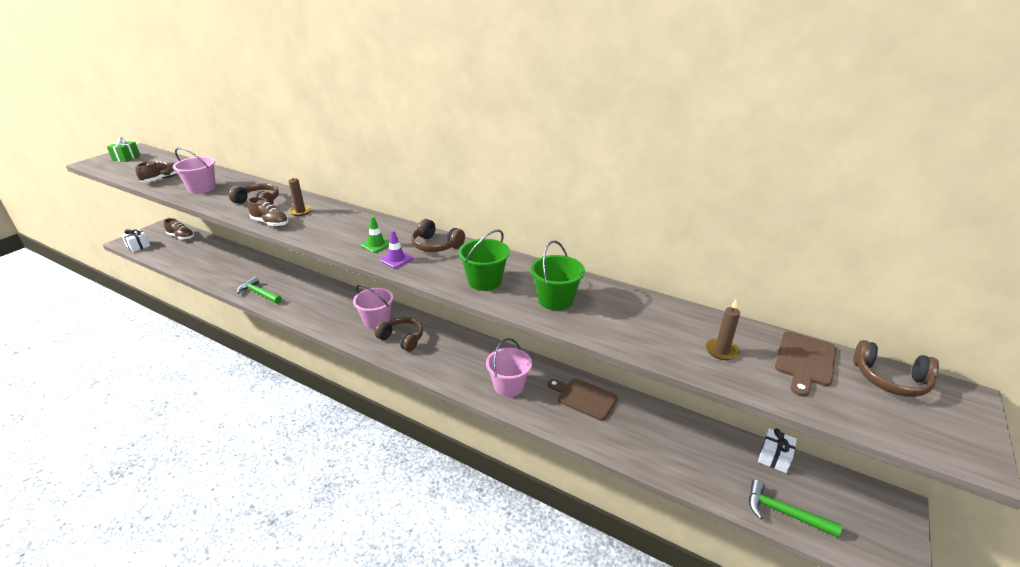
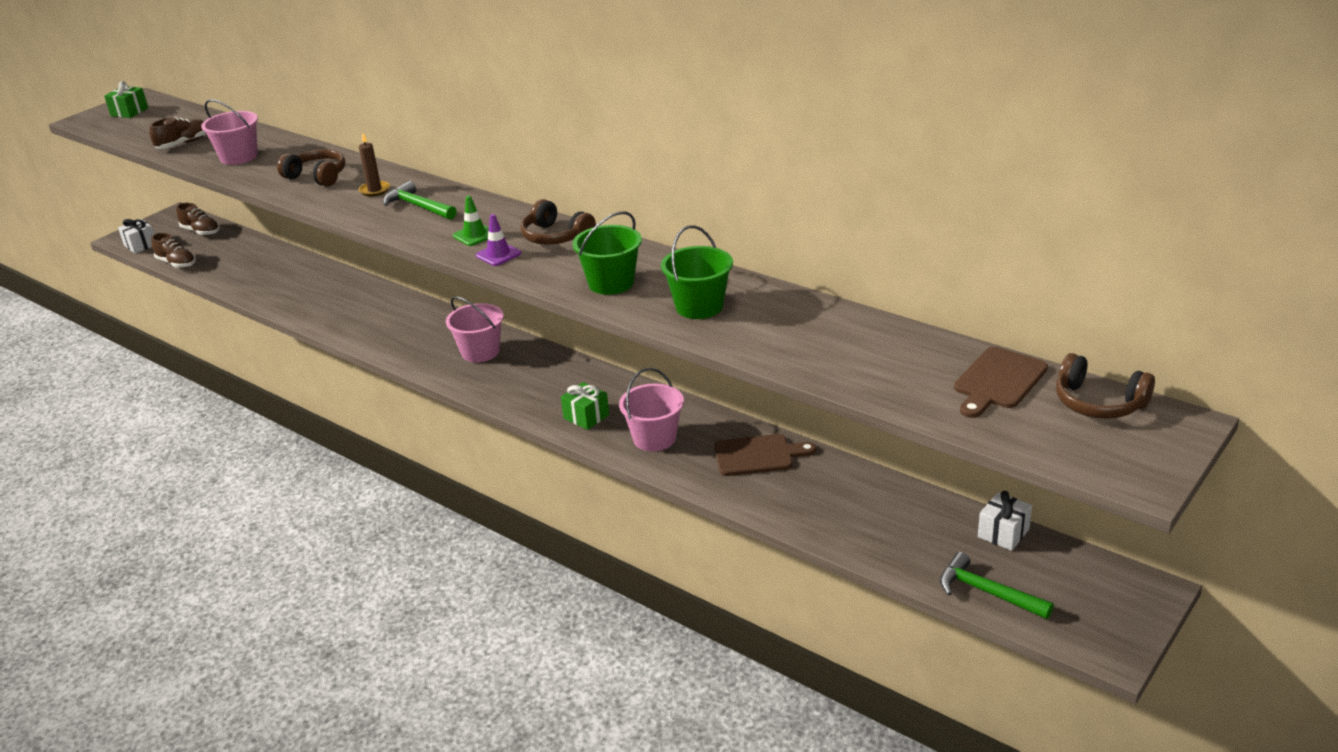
camera: 10 degrees right, 0 degrees up
green hammer [237,277,282,304] -> green hammer moved to [383,181,457,220]
brown shoe [247,197,289,227] -> brown shoe moved to [151,233,196,268]
brown headphones [375,317,423,352] -> none
brown cutting board [548,378,618,421] -> brown cutting board turned 135 degrees clockwise [714,434,816,476]
brown candle [706,300,740,360] -> none
none -> green gift [561,382,609,430]

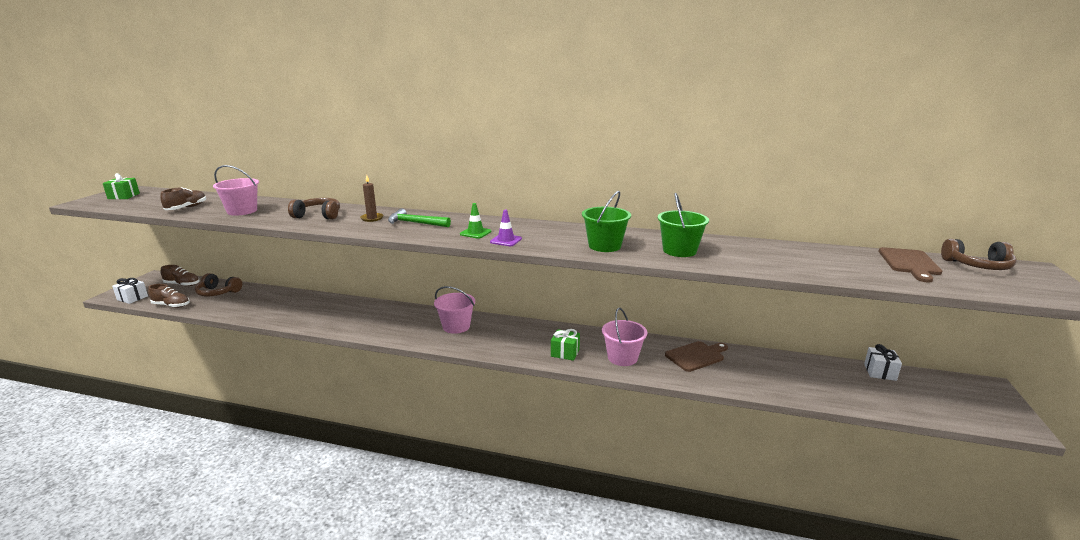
camera: 25 degrees left, 10 degrees down
brown headphones [521,199,596,245] -> brown headphones moved to [194,273,242,297]
green hammer [940,552,1054,619] -> none

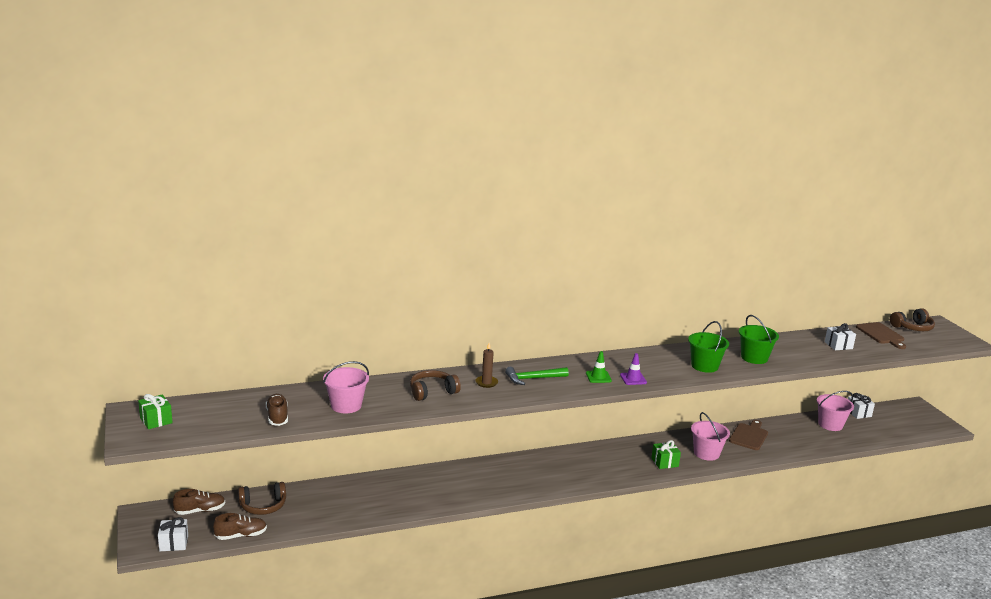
camera: 35 degrees left, 0 degrees up
pink bucket [434,286,475,334] -> pink bucket moved to [817,391,854,431]
none -> white gift [825,323,856,350]

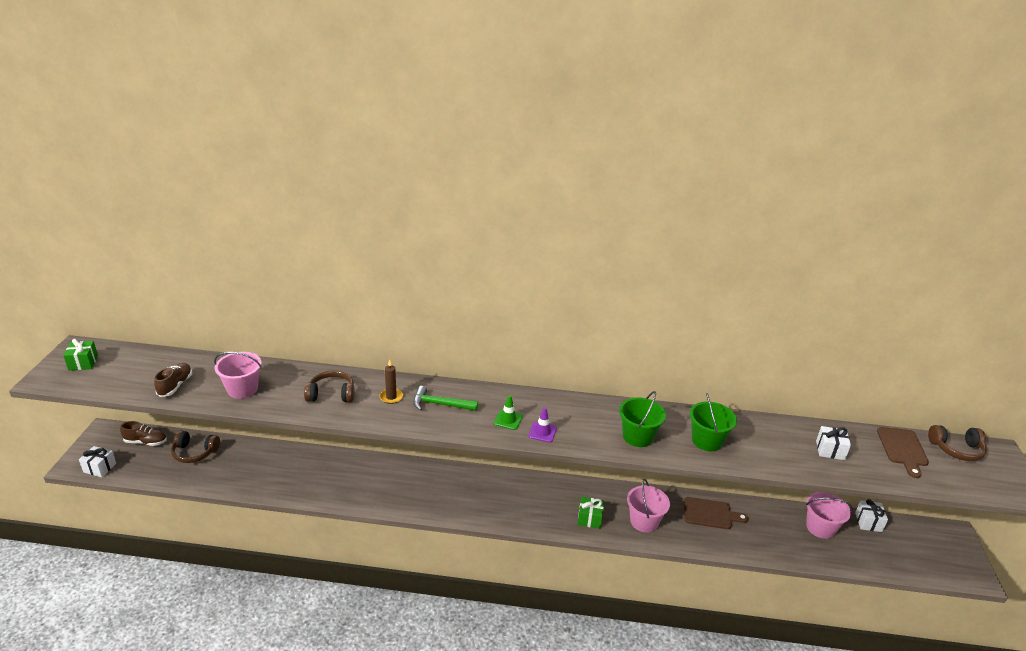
camera: 25 degrees right, 10 degrees up
brown shoe [213,513,267,540] -> none
brown cutting board [729,420,768,450] -> brown cutting board turned 45 degrees clockwise [684,497,748,529]

